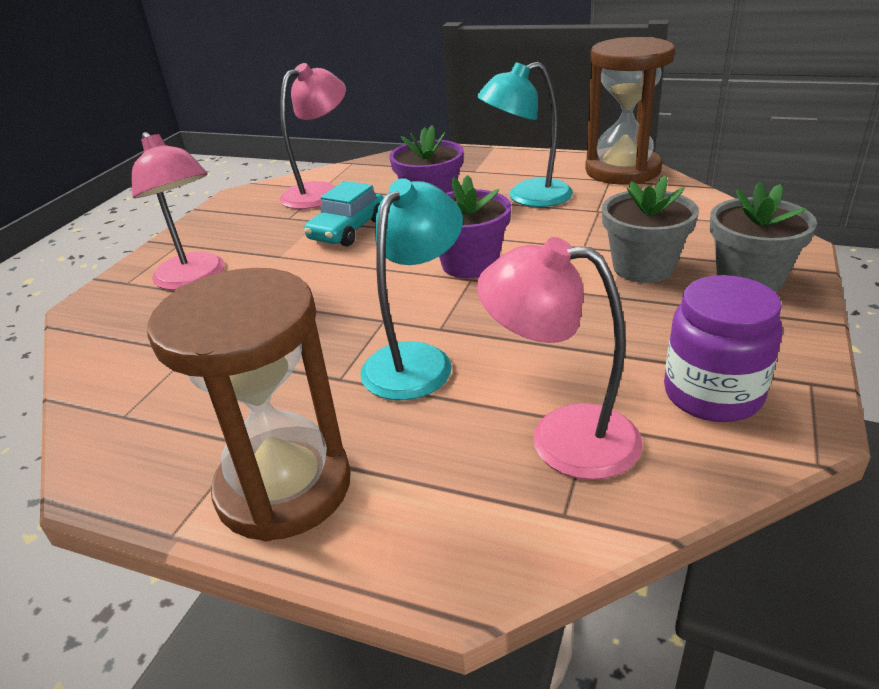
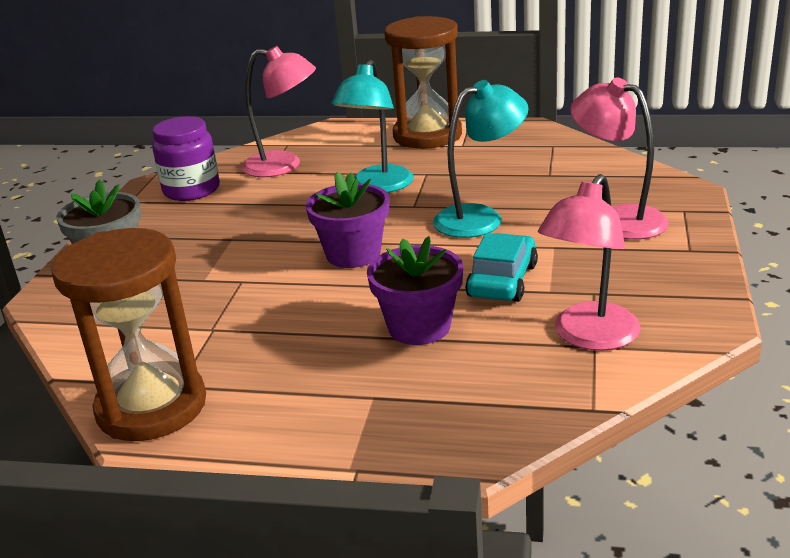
camera: 170 degrees right, 5 degrees down
turquoise lamp [477,62,573,207] -> turquoise lamp moved to [433,80,529,238]
grey flower pot [602,175,699,283] -> none

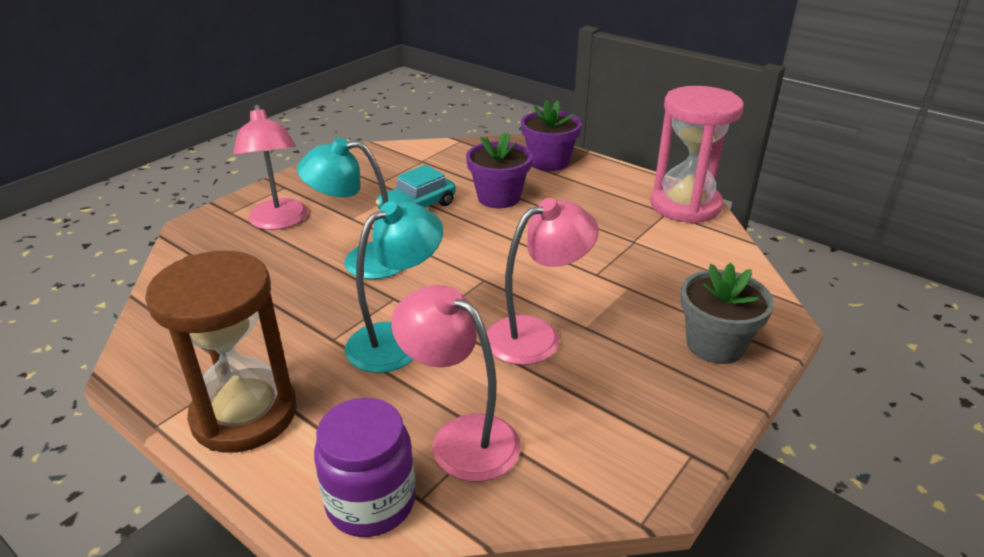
camera: 155 degrees left, 5 degrees up
brown hourglass [51,228,206,441] -> pink hourglass [650,86,744,224]
purple jar [152,116,220,201] -> purple jar moved to [314,398,416,537]
purple flower pot [306,172,389,268] -> purple flower pot moved to [521,100,582,171]
pink lamp [538,174,640,351] -> pink lamp moved to [486,198,599,365]

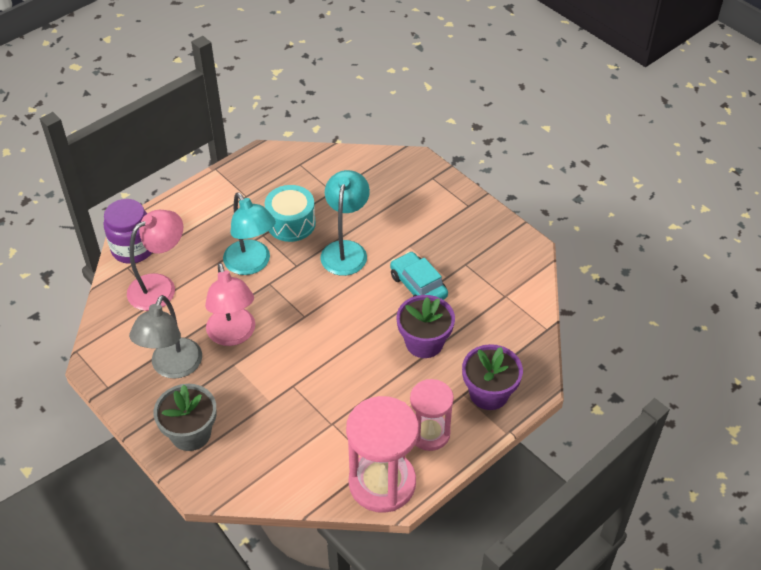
camera: 100 degrees right, 15 degrees up
brown hourglass [145,251,297,453] -> none
pink lamp [233,104,308,230] -> none
none -> grey lamp [129,295,202,379]
none -> turquoise drum [265,185,316,242]
none -> pink hourglass [410,379,454,451]

